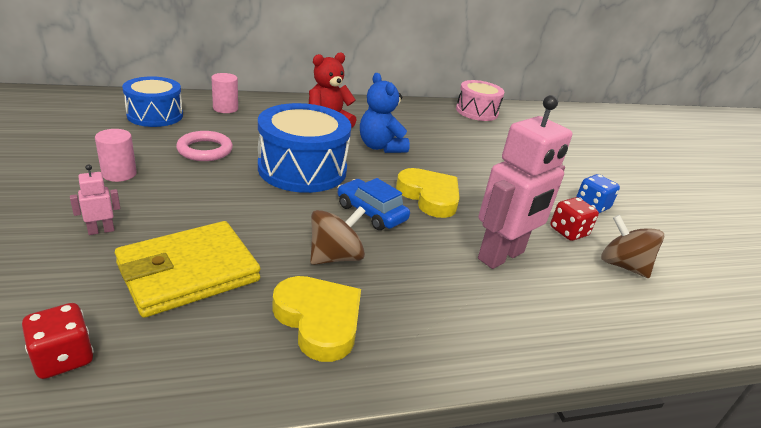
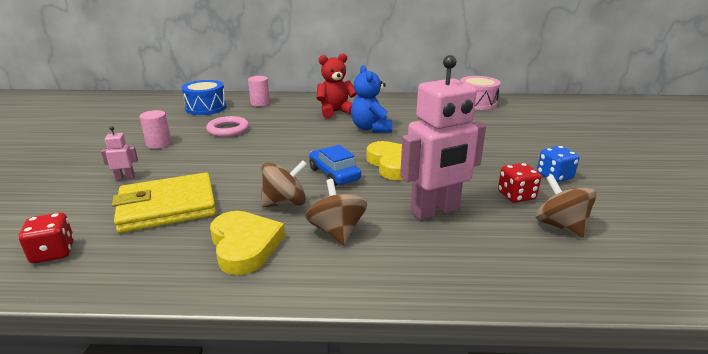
camera: 20 degrees right, 5 degrees down
blue drum [258,103,351,193] -> none
none -> brown spinning top [305,179,367,245]

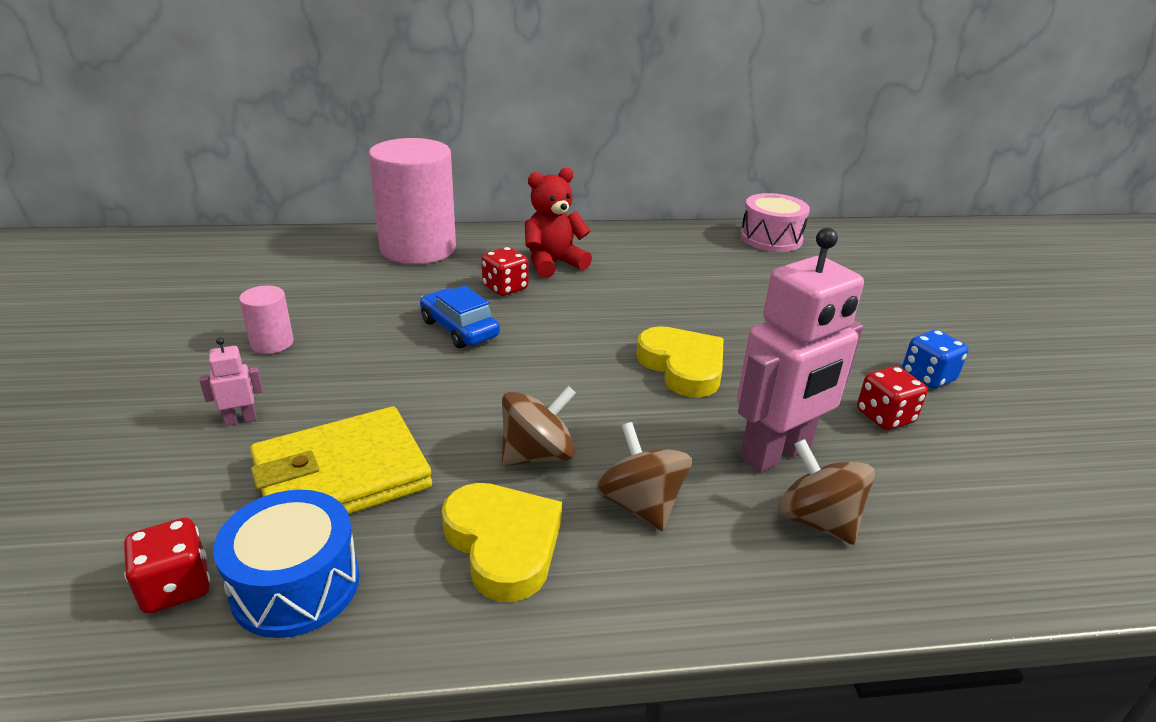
camera: 10 degrees left, 5 degrees up
blue drum [181,80,227,115] -> blue drum moved to [213,490,360,638]
pink ring [206,116,249,137] -> none
pink cylinder [248,76,270,106] -> pink cylinder [369,138,456,264], size x2.30
blue car [309,145,361,186] -> blue car moved to [420,286,500,349]
blue teddy bear [351,65,392,133] -> none
brown spinning top [535,175,597,238] -> brown spinning top moved to [778,439,875,545]
none -> red dice [482,247,528,296]

